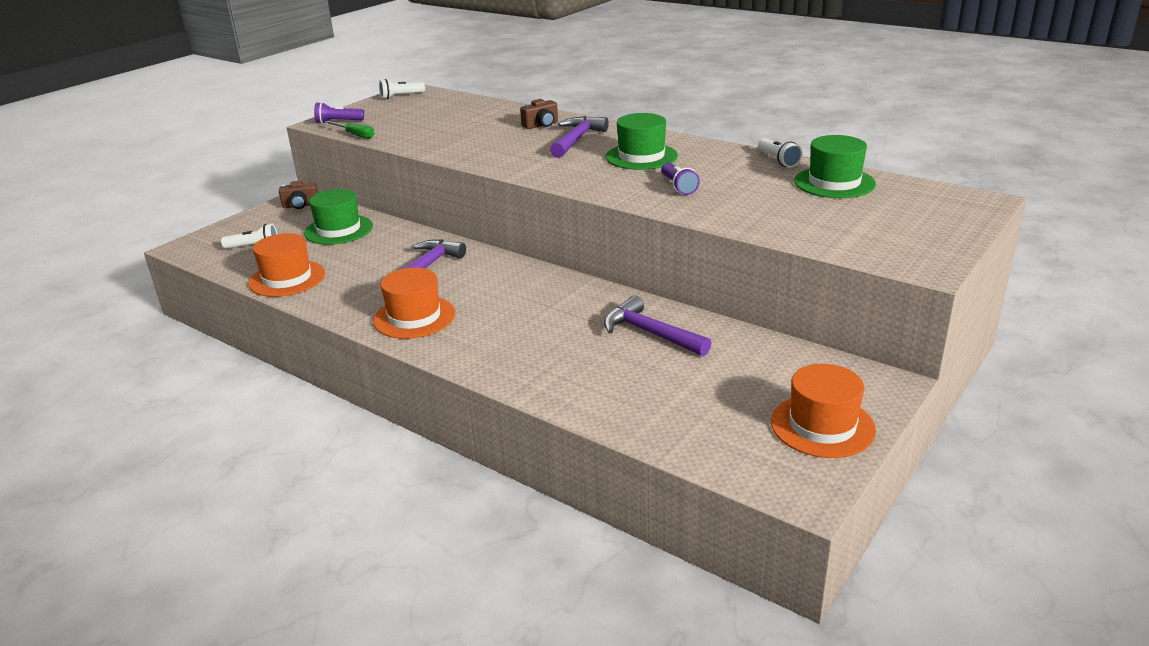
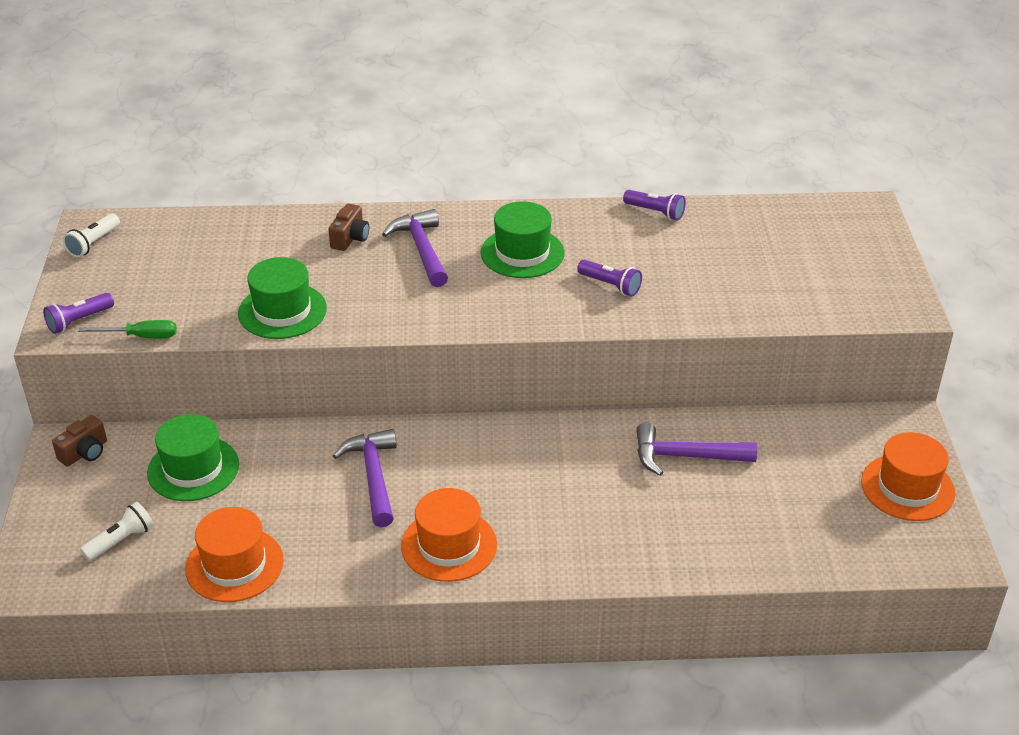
camera: 40 degrees left, 10 degrees up
white flashlight [758,138,802,167] -> purple flashlight [623,190,686,221]
green hat [794,135,876,198] -> green hat moved to [238,257,327,339]

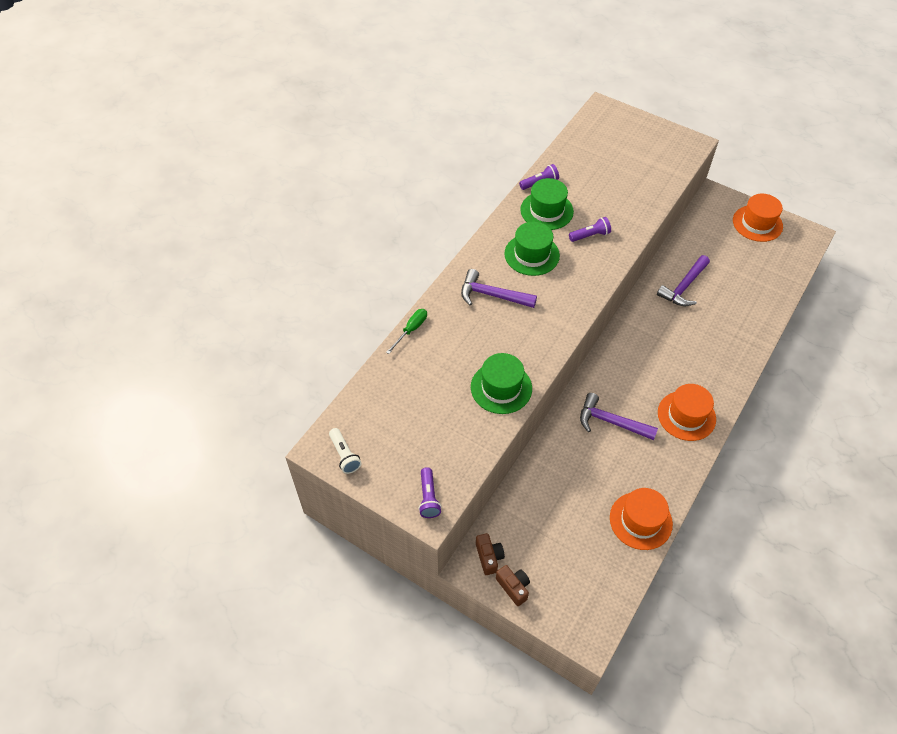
camera: 55 degrees left, 15 degrees up
green screwdriver [78,320,177,338] -> green screwdriver moved to [386,309,427,354]
white flashlight [80,502,153,561] -> none
green hat [147,414,239,501] -> green hat moved to [520,178,574,230]
brown camera [328,204,369,251] -> brown camera moved to [496,565,530,606]

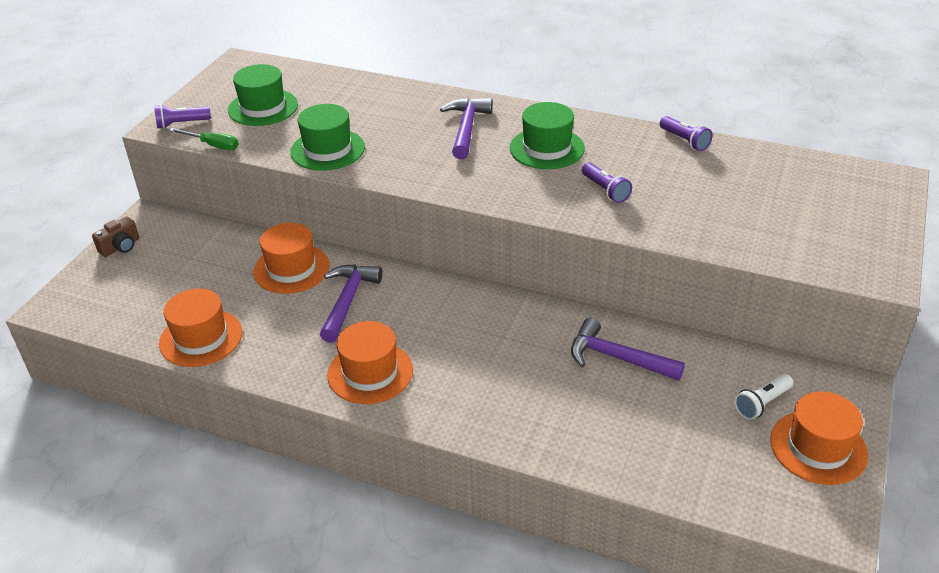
camera: 80 degrees right, 15 degrees down
white flashlight [329,428,361,474] -> white flashlight moved to [734,374,793,420]
green screwdriver [386,309,427,354] -> green screwdriver moved to [169,128,238,150]
brown camera [476,533,505,575] -> none
green hat [520,178,574,230] -> green hat moved to [228,64,298,126]
none -> orange hat [253,223,330,294]

